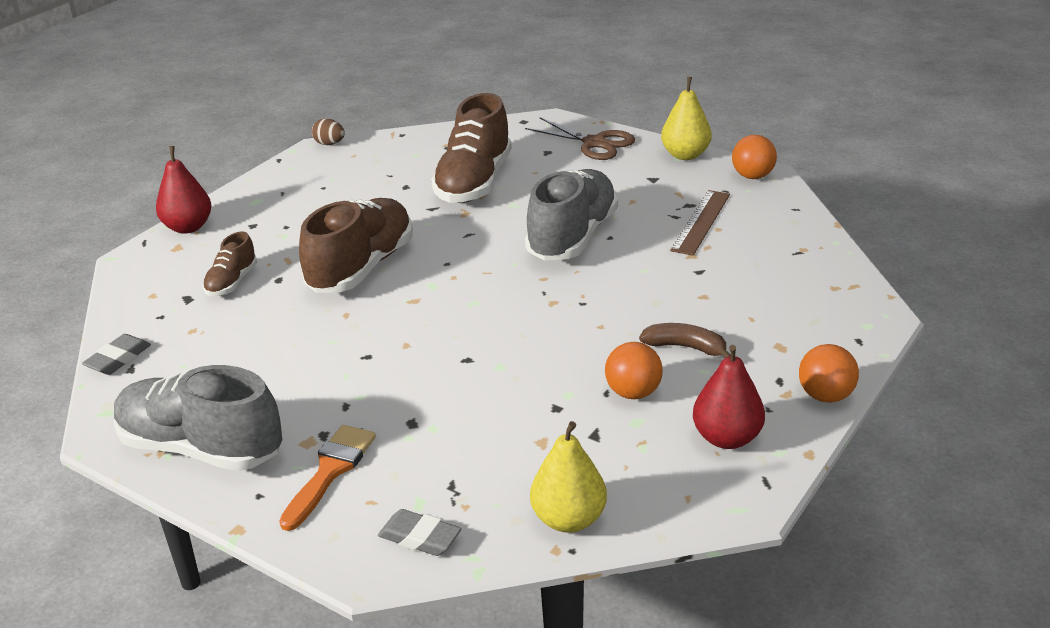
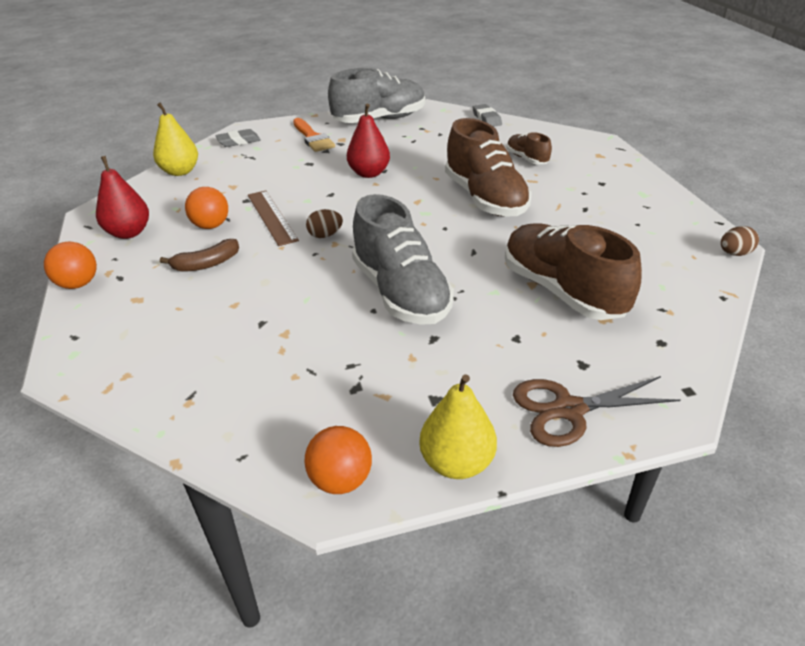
camera: 130 degrees right, 5 degrees up
red pear [156,146,211,234] -> red pear moved to [347,104,390,178]
brown ruler [670,190,730,256] -> brown ruler moved to [248,190,299,246]
none -> brown egg [306,209,343,238]

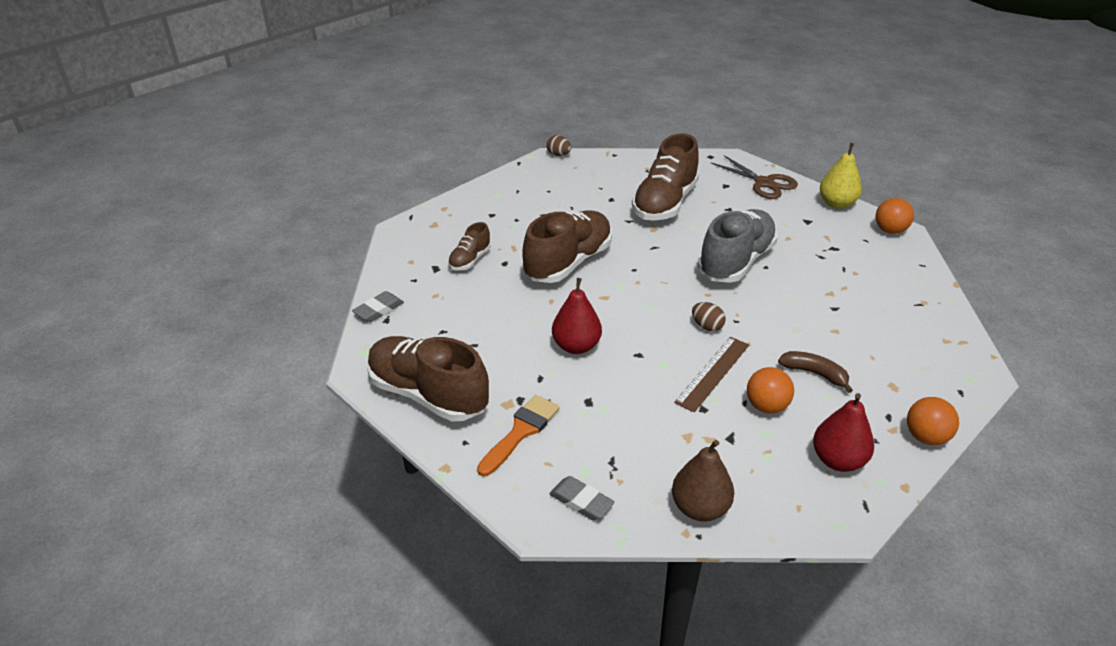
camera: 120 degrees left, 0 degrees up
yellow pear [153,103,198,176] -> brown pear [672,440,734,521]
grey shoe [328,68,425,123] -> brown shoe [367,336,489,422]

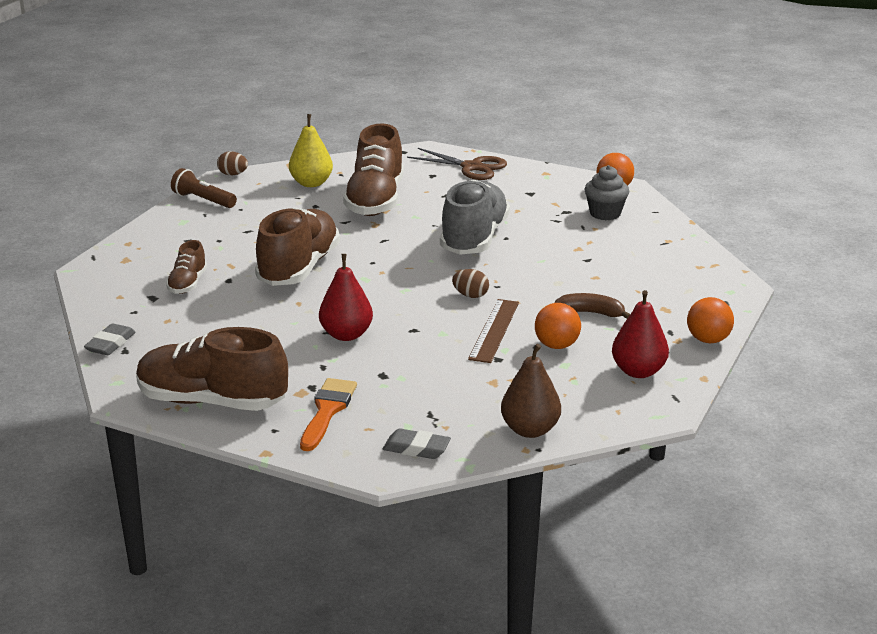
camera: 20 degrees left, 10 degrees down
yellow pear [820,143,862,209] -> yellow pear moved to [289,114,333,187]
none -> brown flashlight [171,168,237,208]
none -> grey cupcake [584,165,629,220]

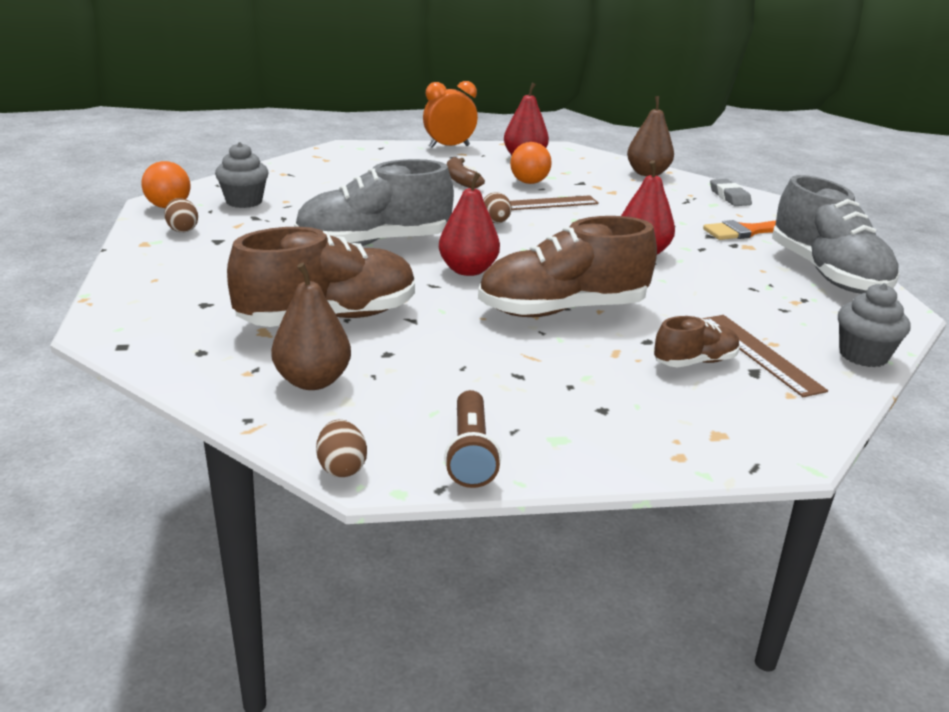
camera: 125 degrees left, 0 degrees up
grey eraser [84,323,136,355] -> grey cupcake [838,283,910,367]
brown shoe [136,327,288,411] -> grey shoe [772,175,900,294]
yellow pear [289,114,333,187] -> brown pear [271,263,351,390]
brown scissors [407,148,507,180] -> none
orange ball [687,297,734,343] -> orange clock [423,81,478,148]
none -> brown egg [164,198,198,232]
none -> red pear [439,172,500,276]
none -> brown ruler [701,315,828,397]

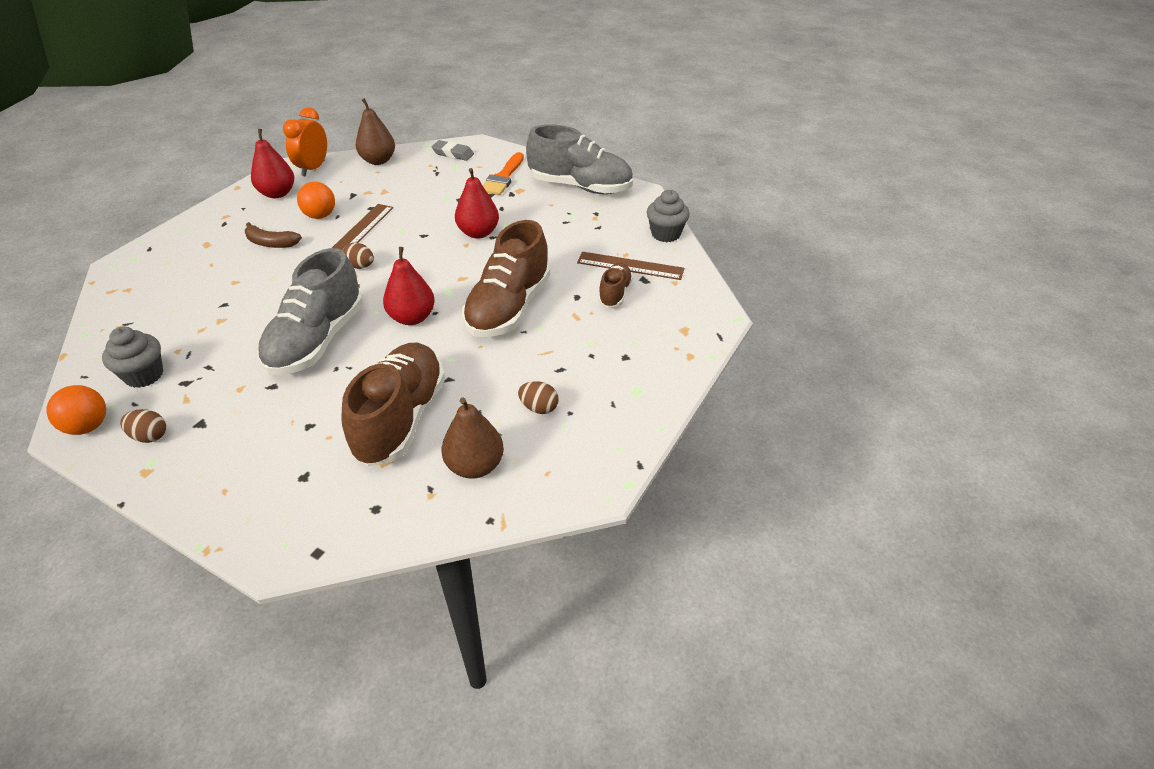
camera: 50 degrees left, 15 degrees up
brown egg [316,420,367,477] -> brown egg moved to [518,381,559,414]
orange clock [423,81,478,148] -> orange clock moved to [283,107,327,177]
brown flashlight [444,390,501,488] -> none

